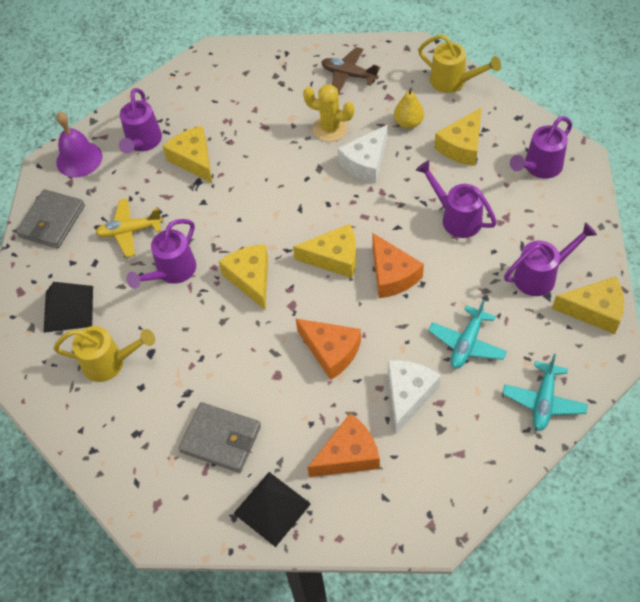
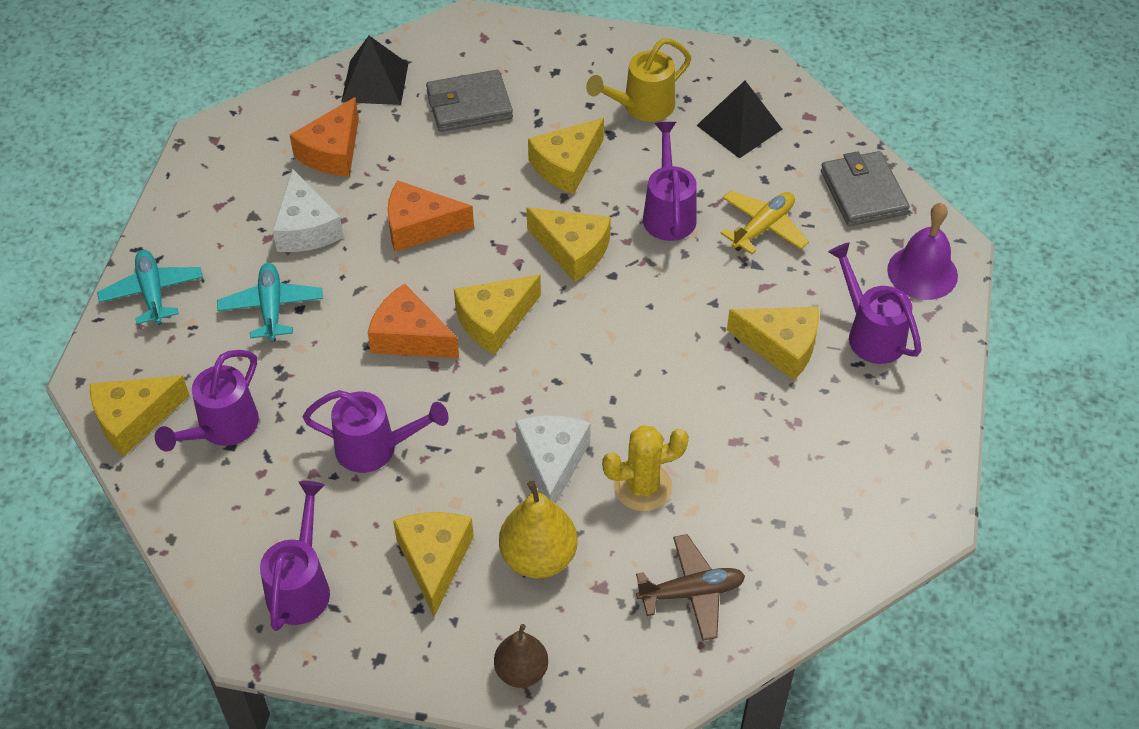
camera: 140 degrees right, 5 degrees down
yellow pear [394,88,424,129] -> yellow pear [499,481,578,578], size x1.51
yellow watering can [418,34,501,93] -> brown pear [494,624,548,688]
none -> yellow cheese [528,118,604,194]

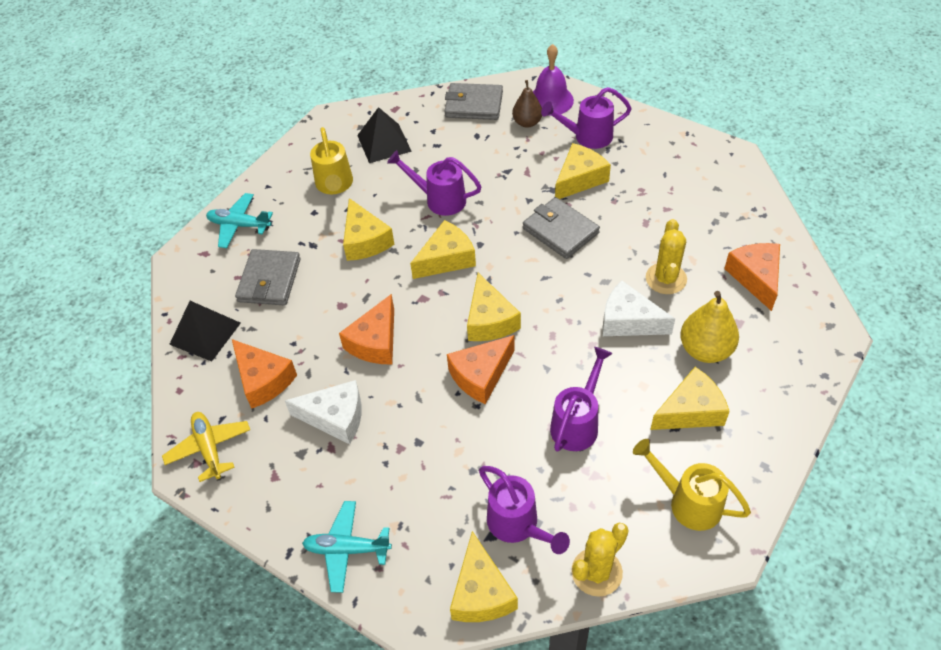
camera: 65 degrees left, 0 degrees up
turquoise plane [217,263,323,342] -> turquoise plane moved to [206,193,273,248]
purple watering can [260,481,330,631] -> yellow watering can [633,439,751,531]
yellow cheese [393,512,474,616] -> yellow cheese turned 135 degrees clockwise [650,367,730,430]
brown pear [494,624,548,688] -> brown pear moved to [512,80,542,128]
brown plane [636,534,745,641] -> orange cheese [724,243,780,311]
yellow plane [720,191,809,254] -> yellow plane moved to [162,412,250,482]
none -> grey wallet [523,197,600,259]
none -> yellow cactus [572,523,628,597]

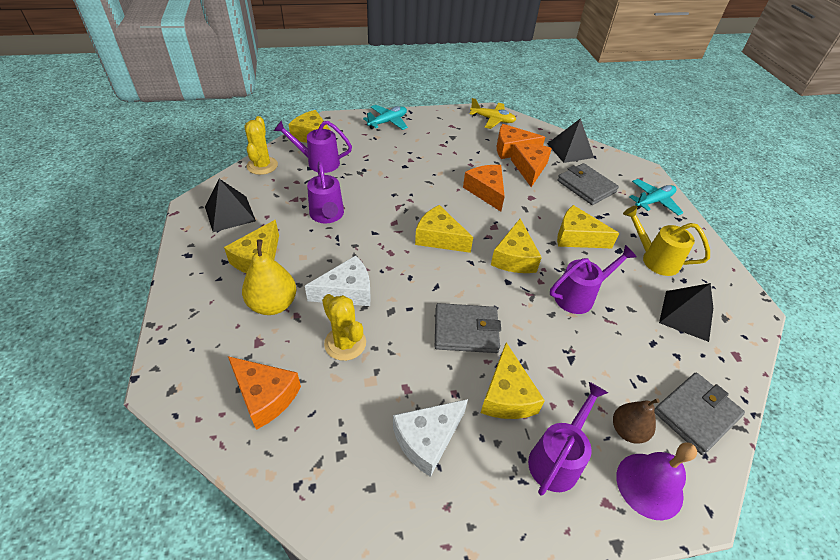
camera: 130 degrees right, 5 degrees down
white cheese [285,380,362,444] -> white cheese moved to [393,399,468,477]
orange cheese [447,335,515,404] -> orange cheese moved to [511,144,552,187]
yellow watering can [633,439,751,531] -> black pyramid [205,179,256,232]

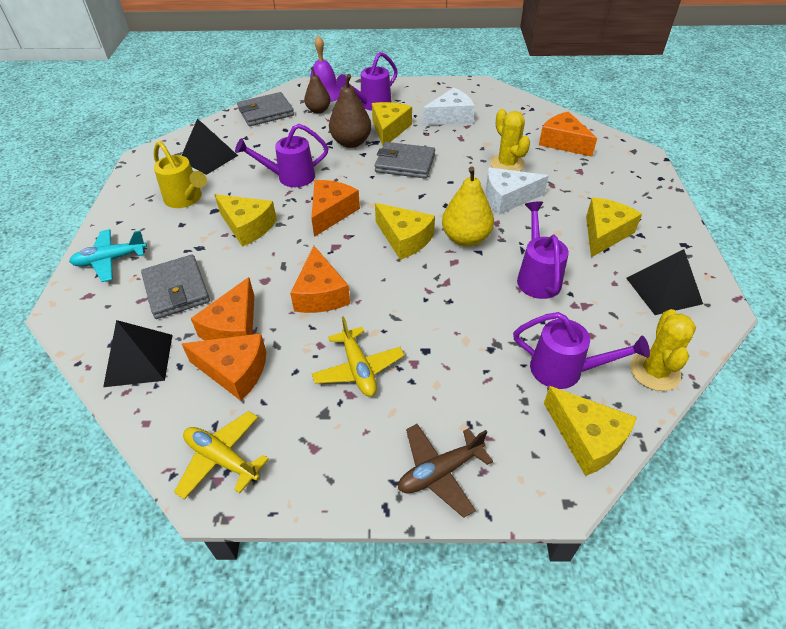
camera: 165 degrees left, 0 degrees up
yellow pear [242,239,296,315] -> yellow pear moved to [442,166,494,247]
turquoise plane [363,105,408,130] -> brown plane [398,424,493,518]
yellow cheese [491,219,542,273] -> orange cheese [311,180,360,237]
none -> yellow plane [312,316,405,396]
none -> brown pear [329,74,372,148]

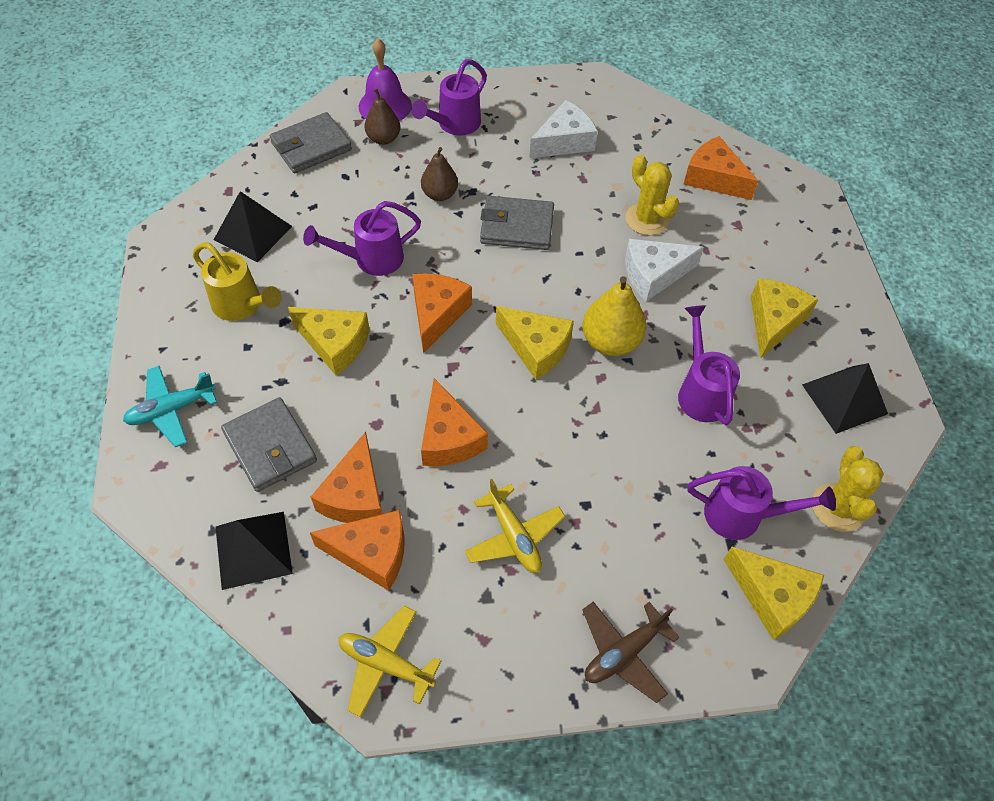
camera: 10 degrees left, 10 degrees up
brown pear [329,74,372,148] -> brown pear [421,147,458,201], size x0.66
yellow cheese [372,102,412,146] -> none

